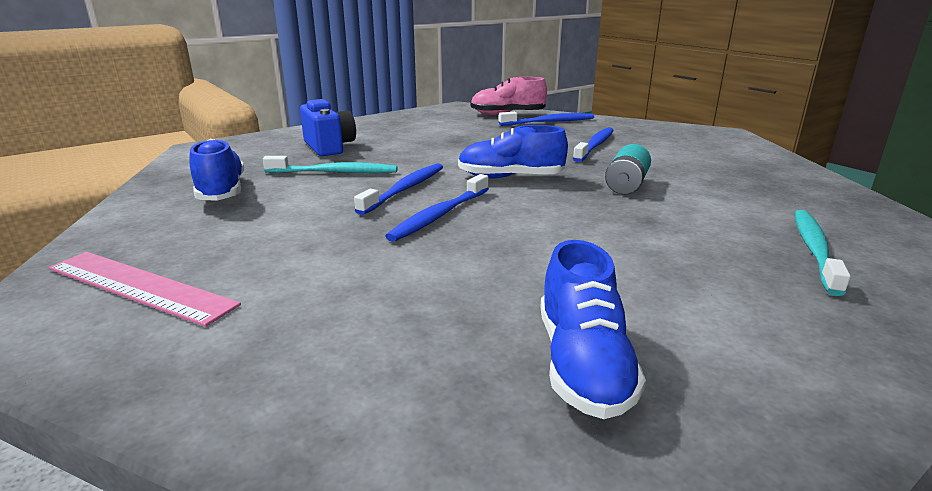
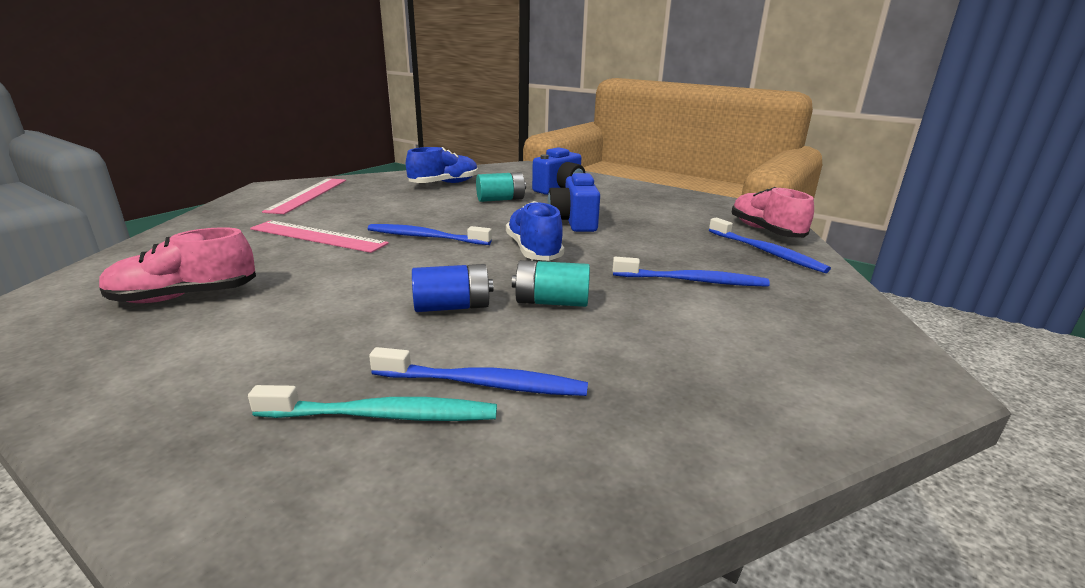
camera: 70 degrees right, 0 degrees up
turquoise toothbrush [263,156,397,173] -> turquoise battery [476,172,526,202]
blue toothbrush [354,163,443,215] -> blue toothbrush moved to [369,347,588,396]
blue shoe [540,240,646,419] -> pink shoe [99,227,256,303]
none -> pink ruler [250,220,389,253]
none -> blue battery [412,264,493,312]
none -> blue camera [547,173,600,232]

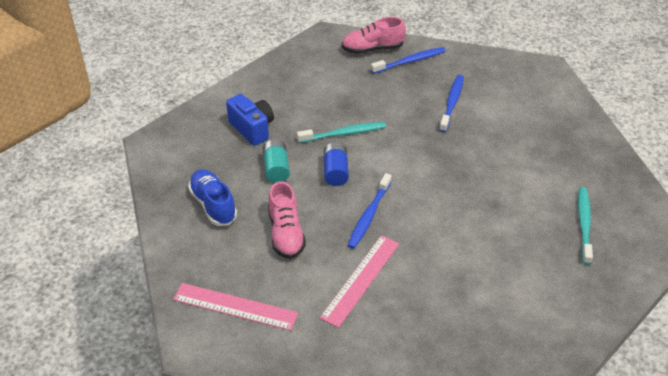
camera: 80 degrees left, 20 degrees up
pink shoe [99,227,256,303] -> pink shoe moved to [268,181,306,259]
blue toothbrush [369,347,588,396] -> none
blue battery [412,264,493,312] -> blue battery moved to [324,142,349,186]
blue shoe [506,201,564,261] -> none
turquoise battery [512,260,590,307] -> none
blue camera [547,173,600,232] -> turquoise toothbrush [297,122,386,143]

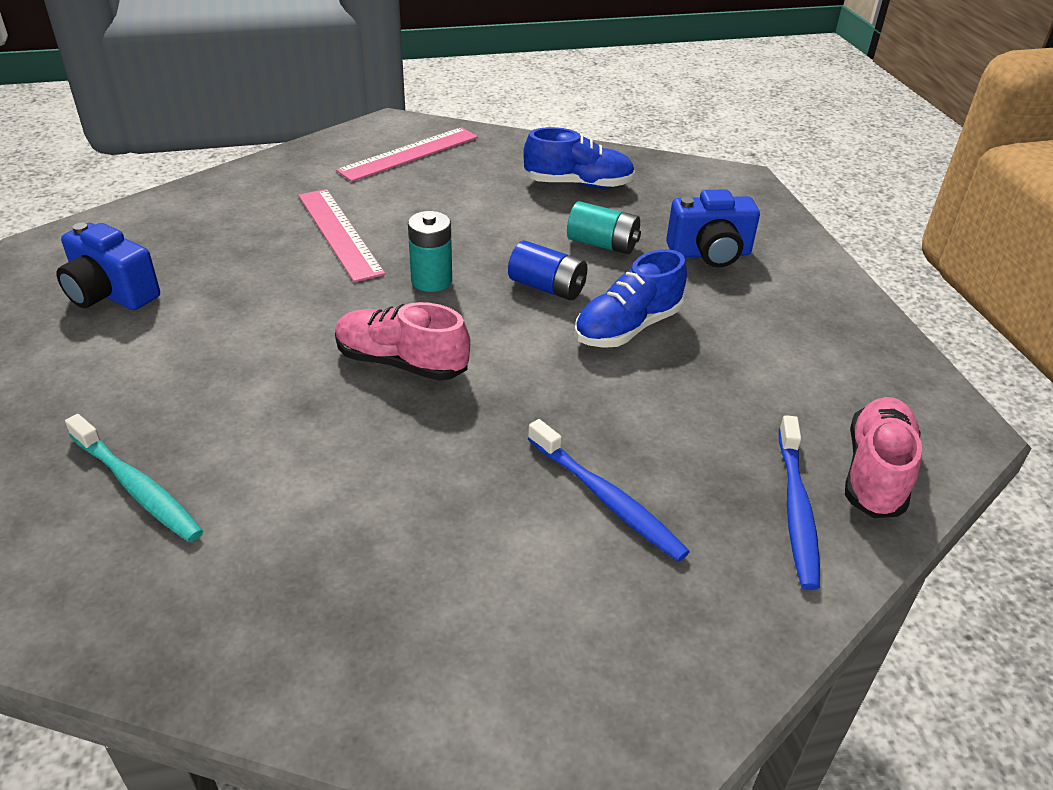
camera: 120 degrees right, 5 degrees down
pink shoe [268,181,306,259] -> pink shoe moved to [335,302,470,381]
turquoise toothbrush [297,122,386,143] -> blue shoe [574,249,687,348]
blue toothbrush [347,173,392,249] -> turquoise battery [408,211,452,292]
none -> blue camera [56,223,160,310]

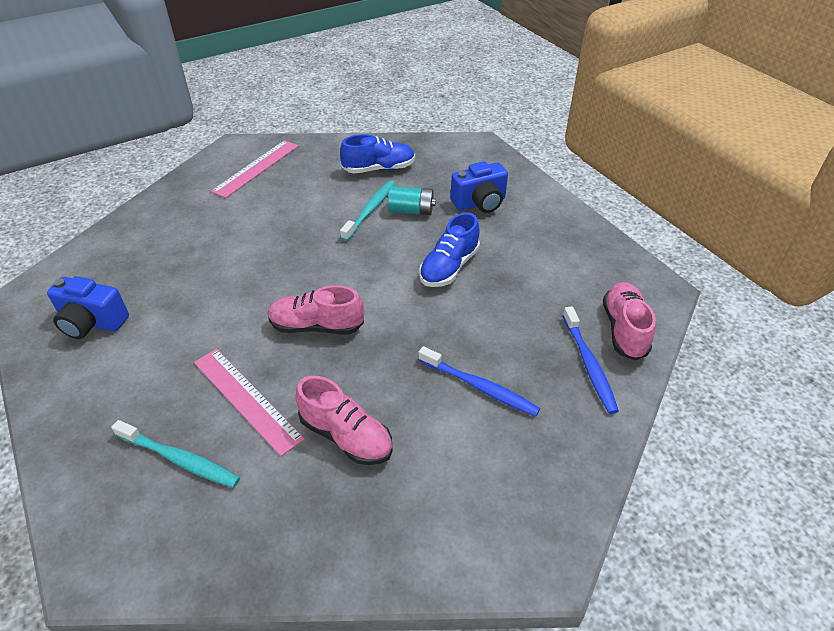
camera: 15 degrees left, 5 degrees up
pink ruler [298,189,385,282] -> pink ruler moved to [194,349,305,456]
turquoise battery [408,211,452,292] -> none
blue battery [508,241,587,300] -> none
none -> pink shoe [296,376,393,465]
none -> turquoise toothbrush [340,181,395,241]

